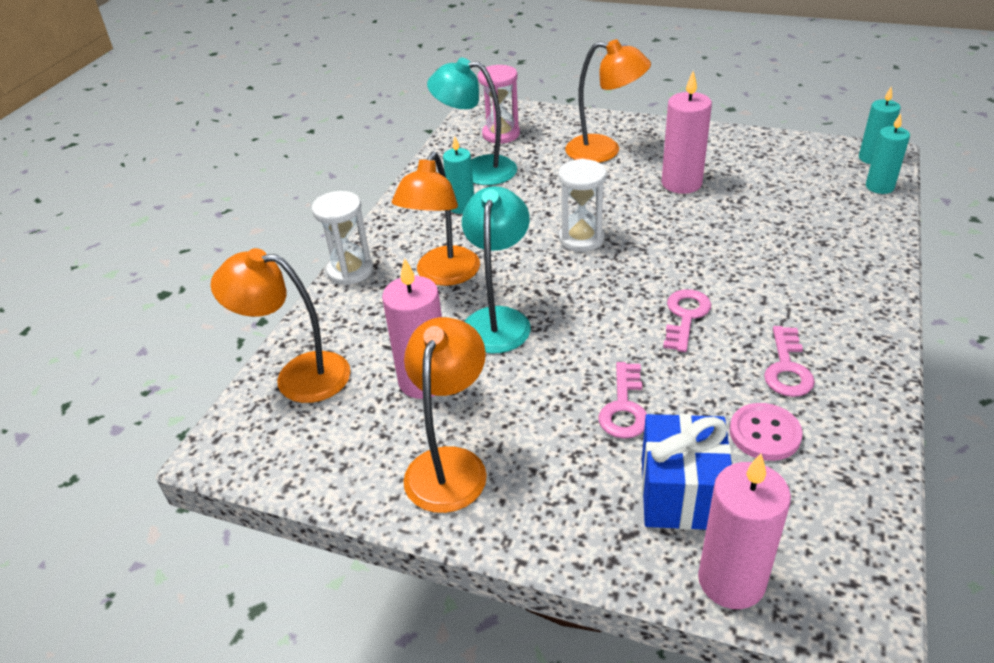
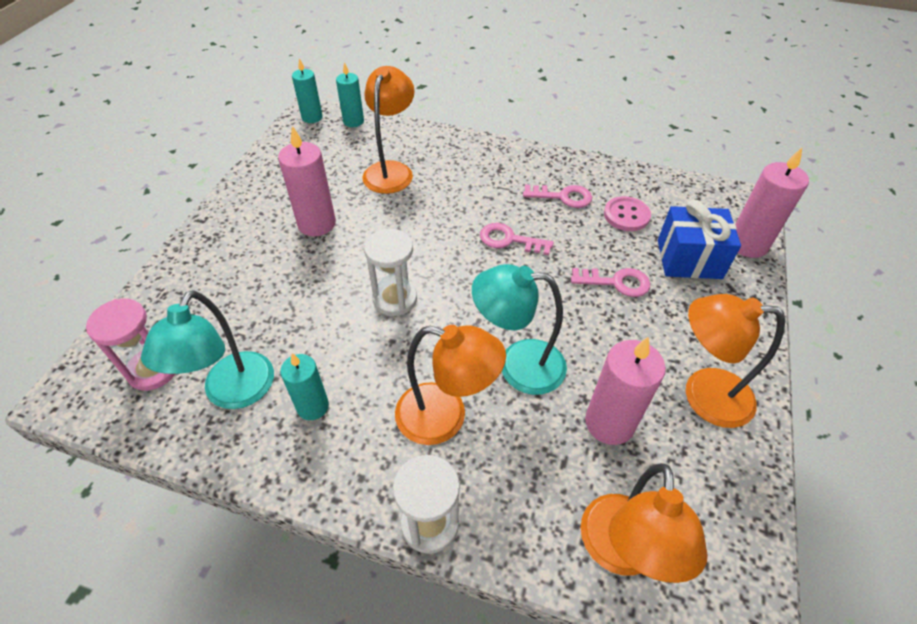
camera: 95 degrees left, 10 degrees up
orange lamp [565,39,651,163] -> orange lamp moved to [362,66,415,194]

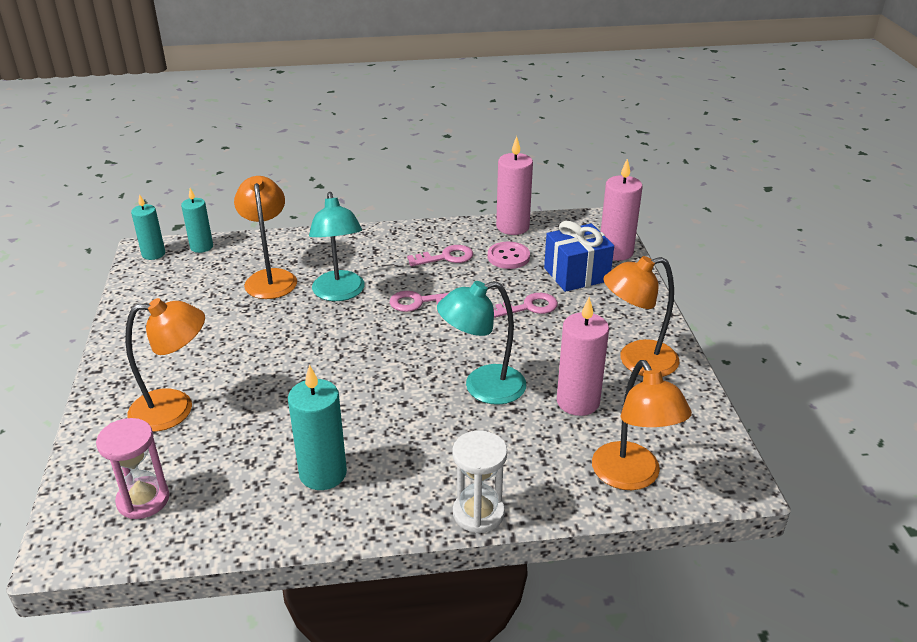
camera: 25 degrees left, 15 degrees down
turquoise lamp [141,290,274,409] -> turquoise lamp moved to [309,192,365,301]
pink candle [278,126,336,236] -> pink candle moved to [496,136,533,235]
turquoise candle [280,353,329,420] -> turquoise candle [288,365,347,490], size x1.52
white hourglass [364,229,417,316] -> none
orange lamp [395,325,506,445] -> orange lamp moved to [125,298,205,432]

